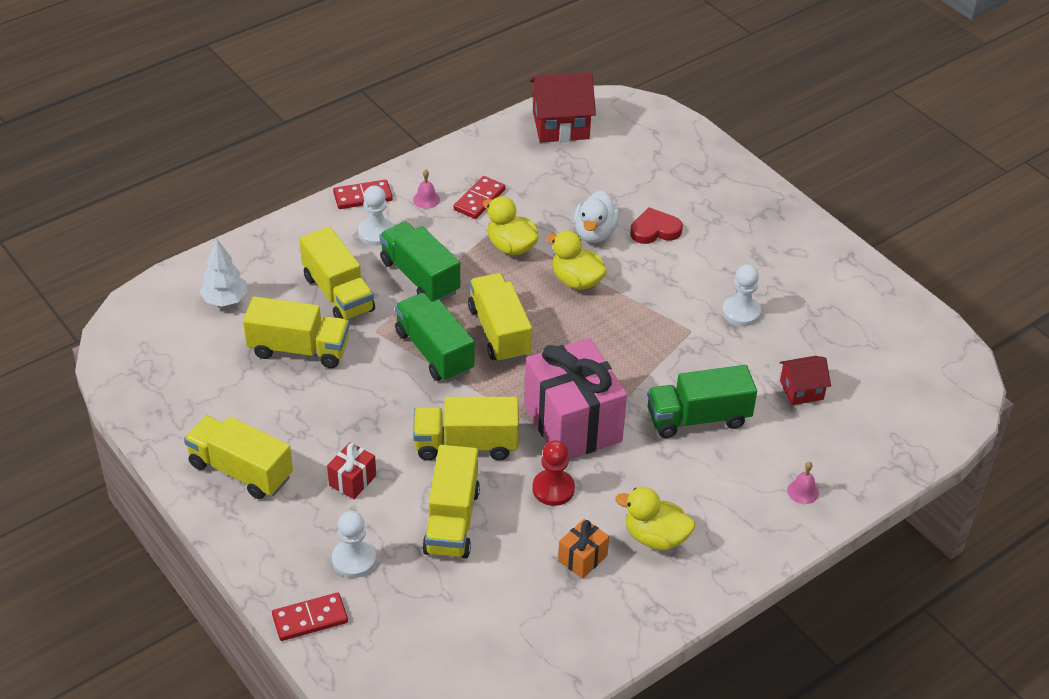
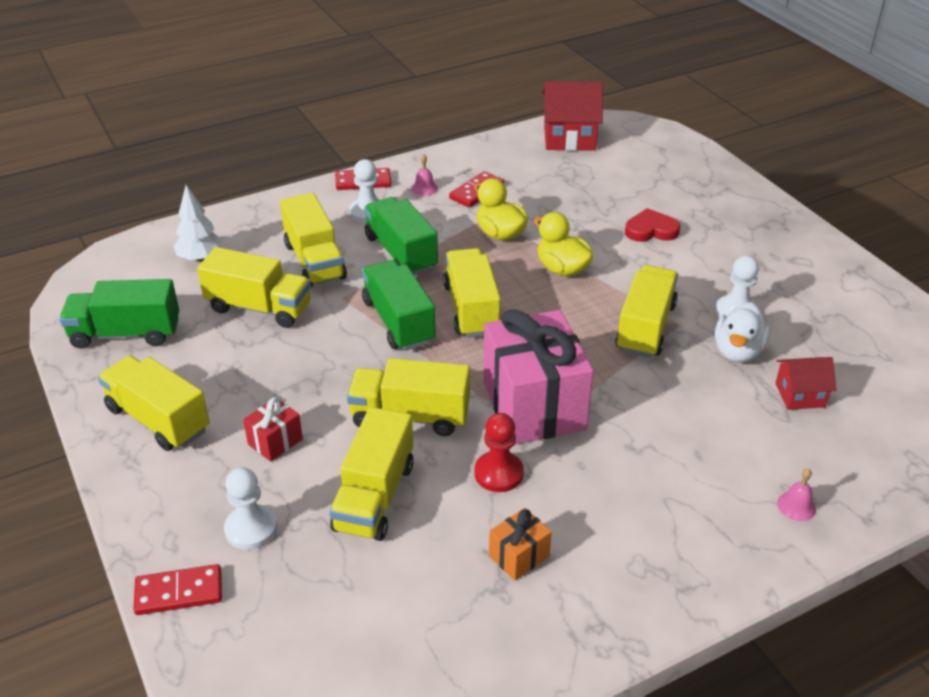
camera: 10 degrees right, 5 degrees down
white duck [574,190,619,243] -> white duck moved to [715,302,771,363]
yellow duck [615,487,695,551] -> none
green truck [647,365,757,438] -> green truck moved to [59,279,179,349]
none -> yellow truck [615,265,678,358]

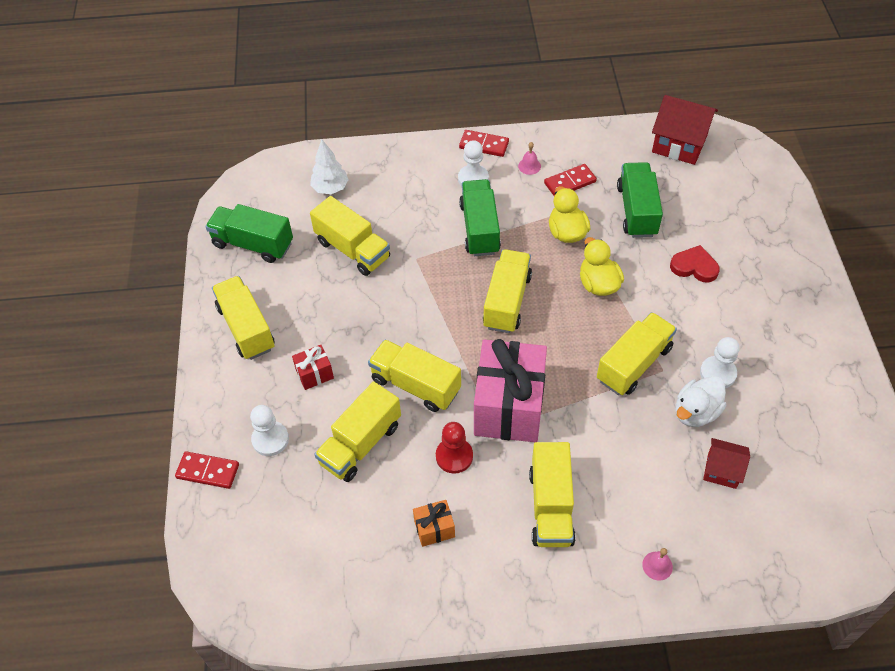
camera: 25 degrees right, 15 degrees up
yellow truck [280,193,347,287] -> yellow truck moved to [529,442,576,547]
green truck [362,260,436,351] -> green truck moved to [617,162,663,238]

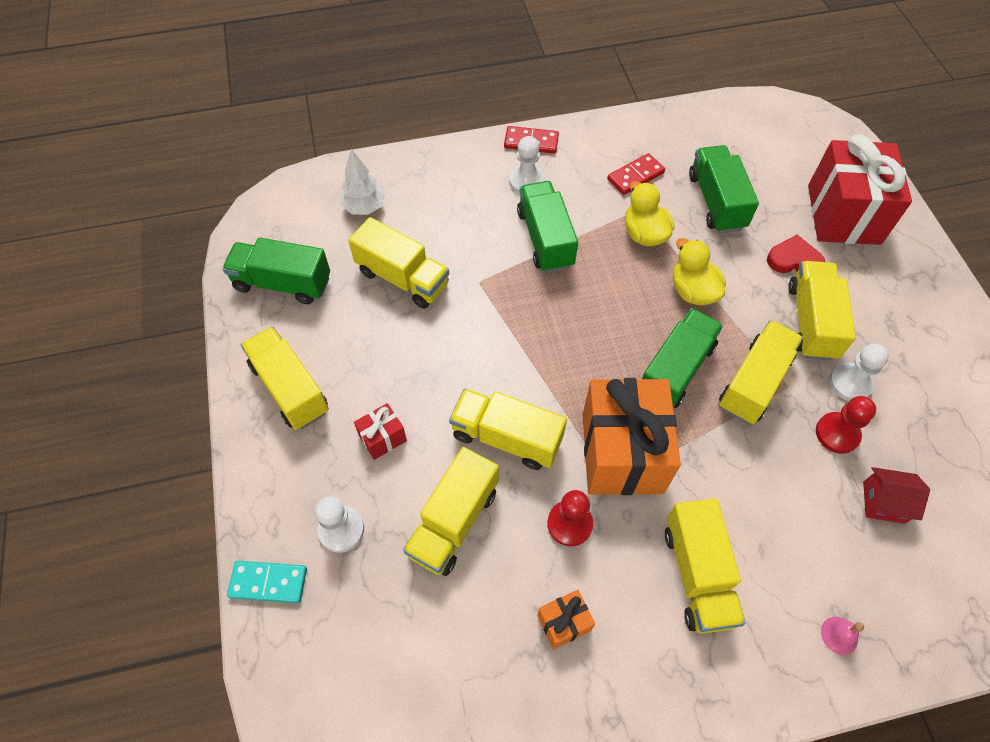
camera: 10 degrees left, 5 degrees up
red domino [175,451,239,489] -> turquoise domino [227,561,307,603]
pink gift [474,339,547,442] -> orange gift [583,378,681,495]
yellow truck [483,249,532,333] -> yellow truck moved to [788,261,856,360]
pink bell [518,142,541,175] -> none
red house [652,95,718,165] -> none
white duck [676,376,727,427] -> red pawn [816,396,876,454]
none -> green truck [642,308,723,408]
none -> red gift [808,135,912,245]

